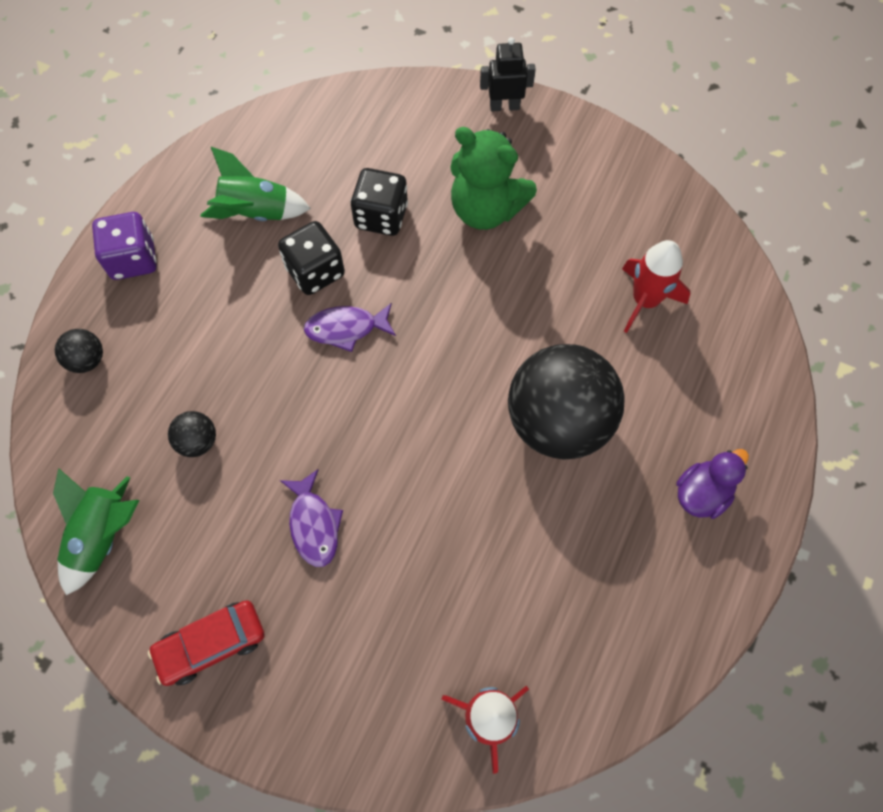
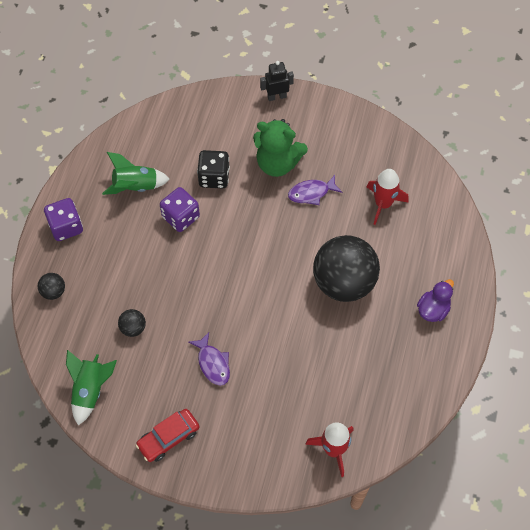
camera: 10 degrees left, 5 degrees down
black dice [278,221,345,295] -> purple dice [160,187,200,232]
purple fish [304,303,396,352] -> purple fish moved to [288,175,342,205]

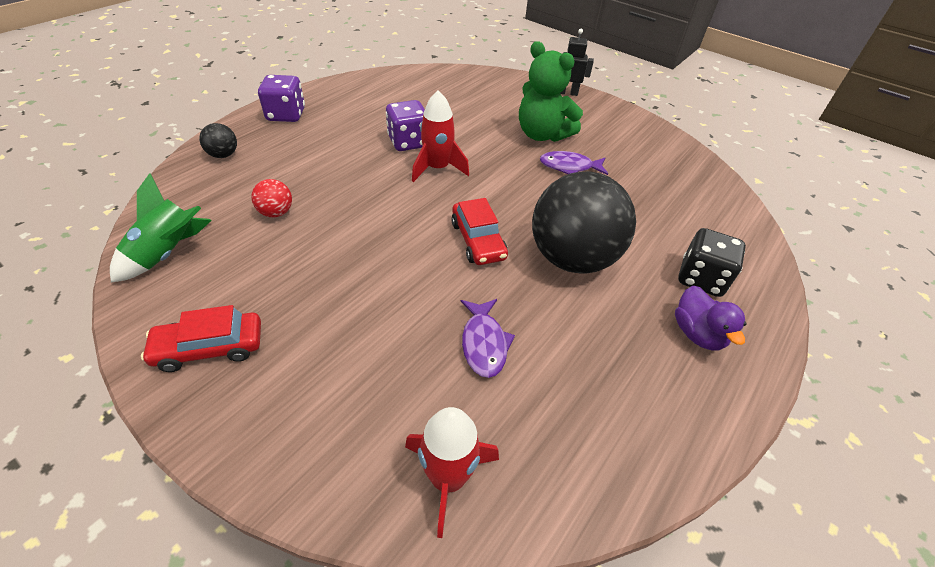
camera: 20 degrees right, 15 degrees down
green rocket [102,152,170,195] -> none
black ball [118,309,146,337] -> red ball [251,179,292,217]
purple fish [189,332,230,386] -> purple fish moved to [461,299,515,378]
black dice [197,150,230,188] -> black dice moved to [678,228,746,297]
red rocket [366,169,409,225] -> red rocket moved to [412,90,469,182]
purple duck [417,279,454,322] -> purple duck turned 105 degrees clockwise [675,286,747,350]
none -> red car [451,198,508,265]

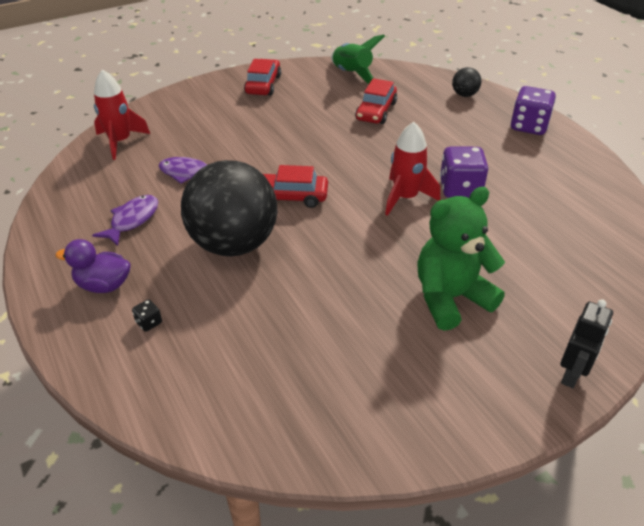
camera: 115 degrees right, 5 degrees down
red ball [251,179,292,217] -> red car [355,78,397,124]
purple fish [540,151,608,175] -> purple fish moved to [92,195,158,246]
black dice [678,228,746,297] -> black dice [132,299,162,332], size x0.44

